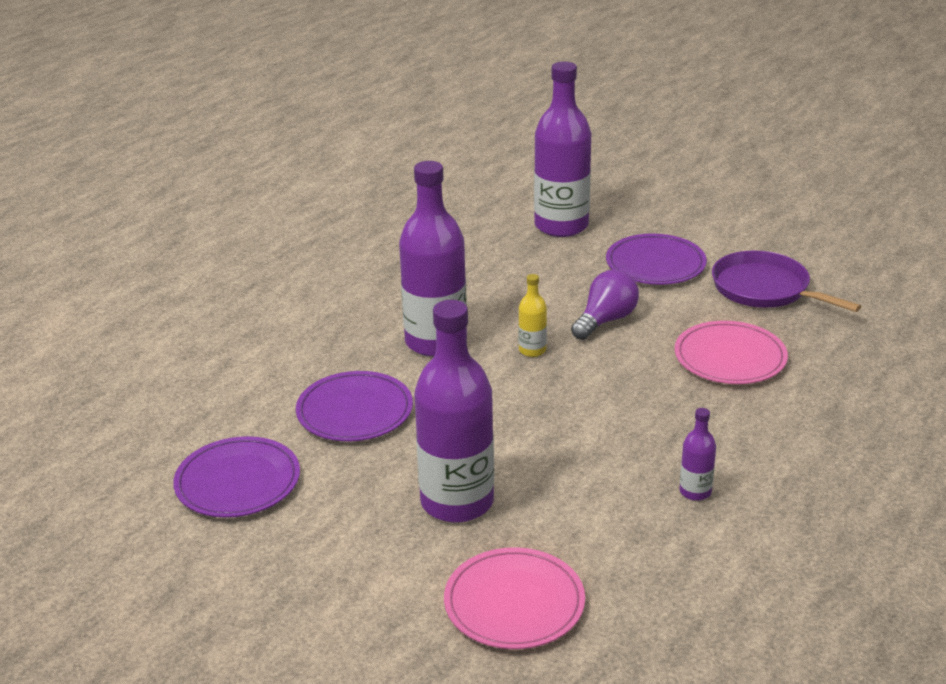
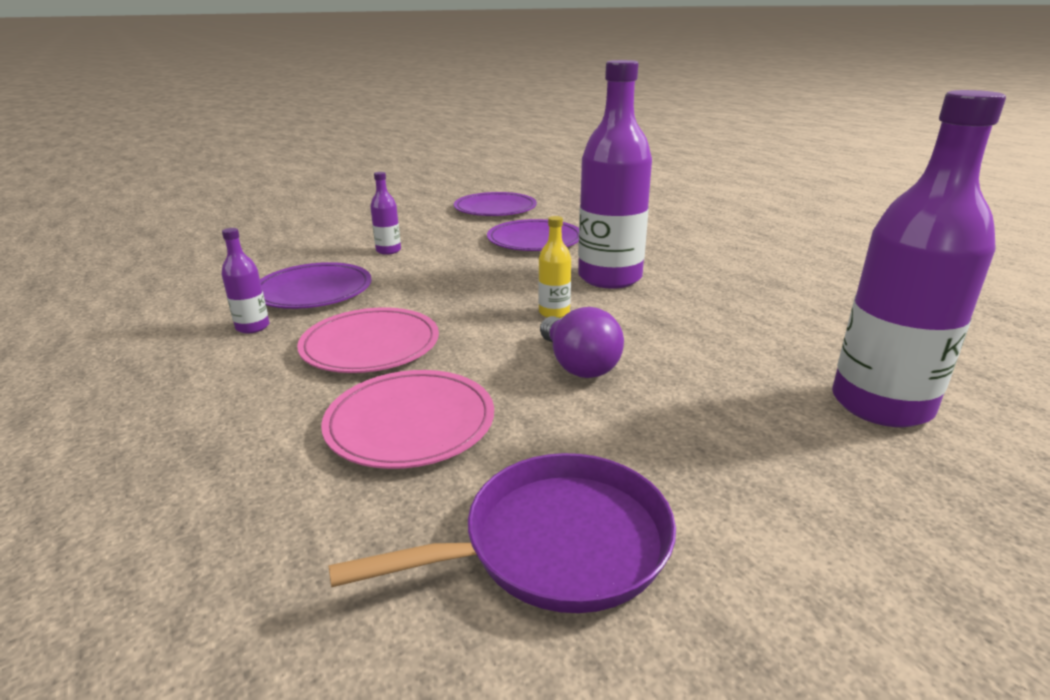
camera: 115 degrees right, 5 degrees down
purple bottle [414,300,494,523] -> purple bottle [370,172,401,255], size x0.44
pink plate [444,547,585,649] -> pink plate moved to [297,307,439,373]
purple plate [606,234,707,285] -> purple plate moved to [260,262,371,309]

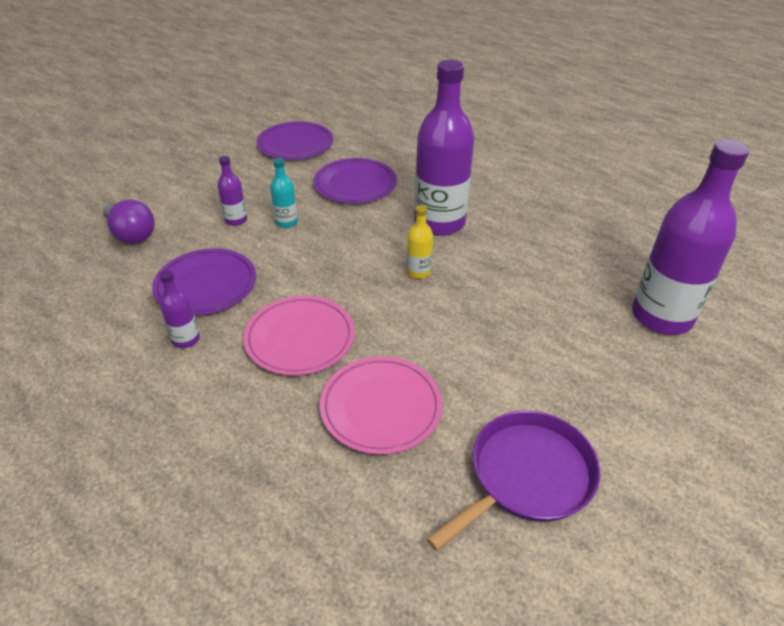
camera: 20 degrees left, 15 degrees up
purple light bulb [540,307,624,378] -> purple light bulb moved to [103,199,155,244]
none -> turquoise bottle [270,158,298,228]

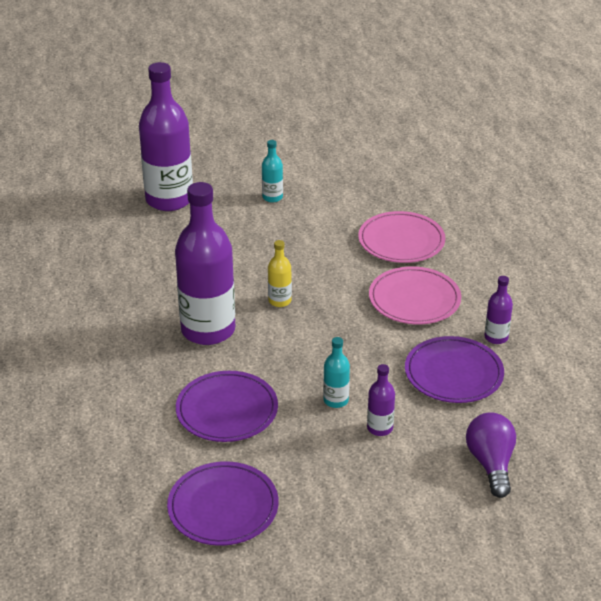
camera: 140 degrees left, 5 degrees down
purple pan [427,411,600,551] -> none
none -> turquoise bottle [262,140,283,202]

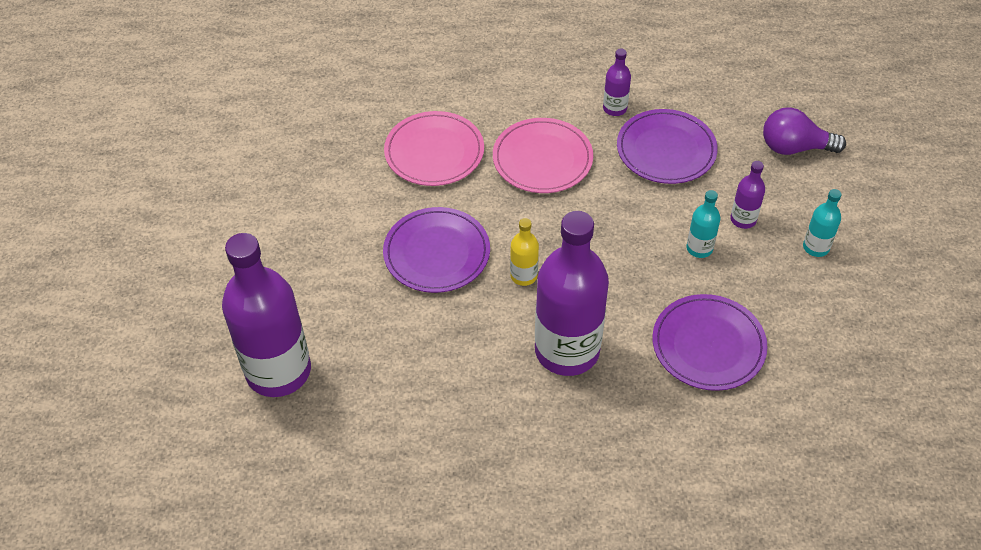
camera: 80 degrees left, 15 degrees up
purple plate [167,461,279,546] -> purple plate moved to [383,207,490,293]
turquoise bottle [262,140,283,202] -> turquoise bottle moved to [803,189,841,257]

